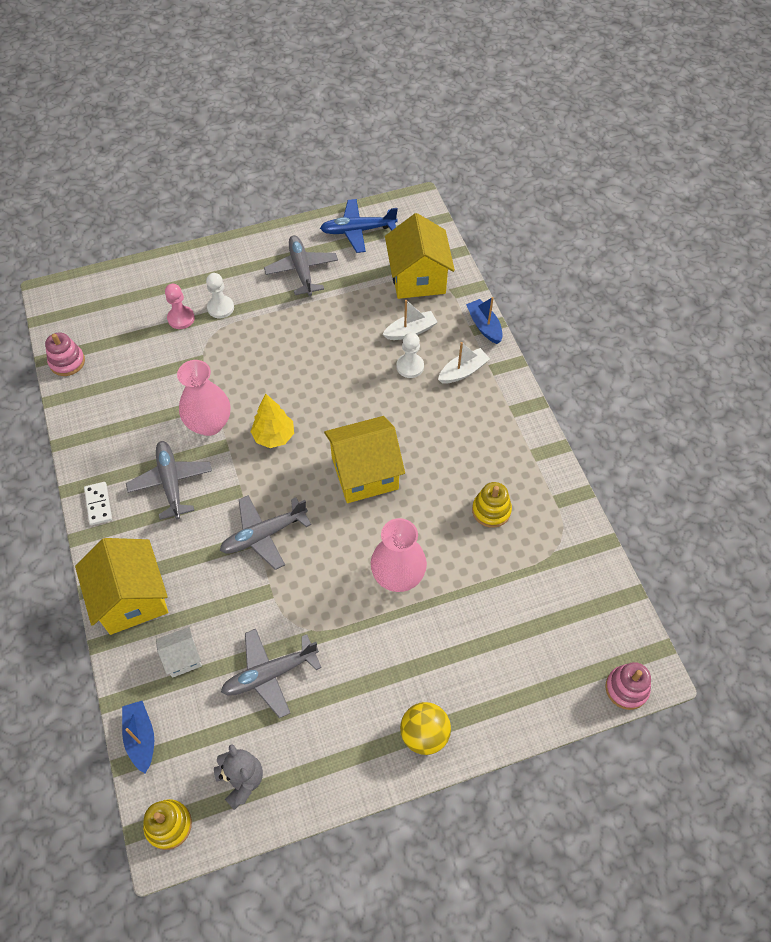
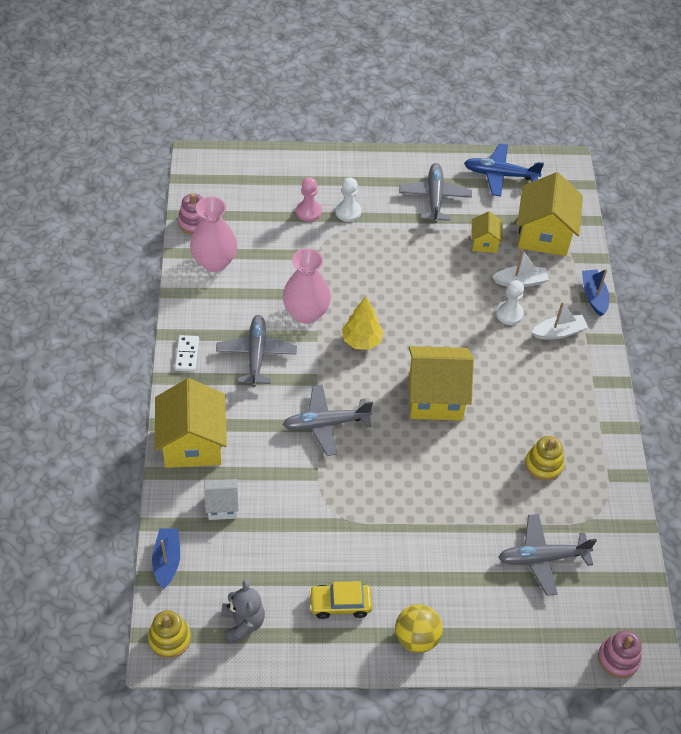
camera: 15 degrees right, 5 degrees down
grey plane [221,629,322,718] -> grey plane moved to [498,514,597,596]
pink vase [371,518,427,592] -> pink vase moved to [190,196,237,272]
none -> yellow car [309,581,372,619]
none -> yellow house [471,211,503,253]

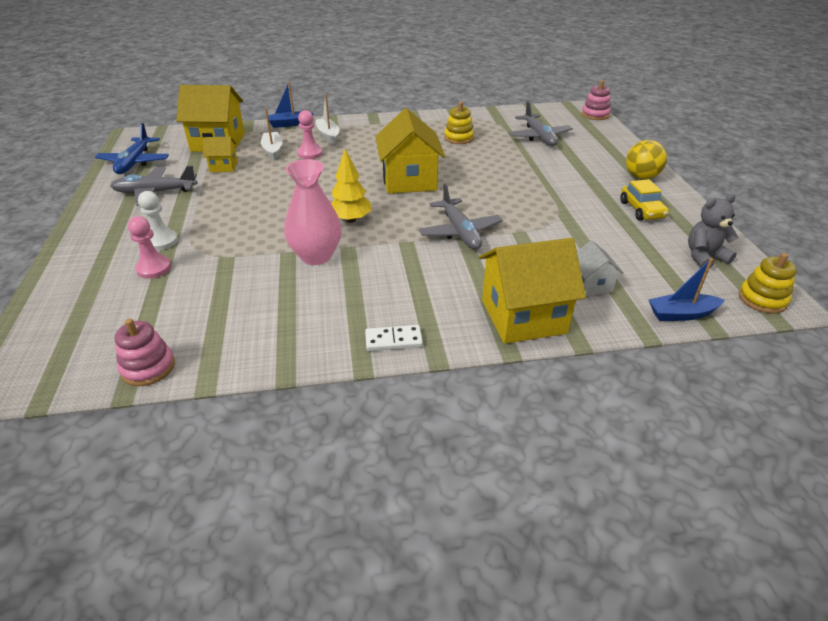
camera: 95 degrees left, 15 degrees down
pink vase [190,196,237,272] -> none
grey plane [216,315,297,387] -> none
white pawn [496,280,524,325] -> pink pawn [297,110,322,159]

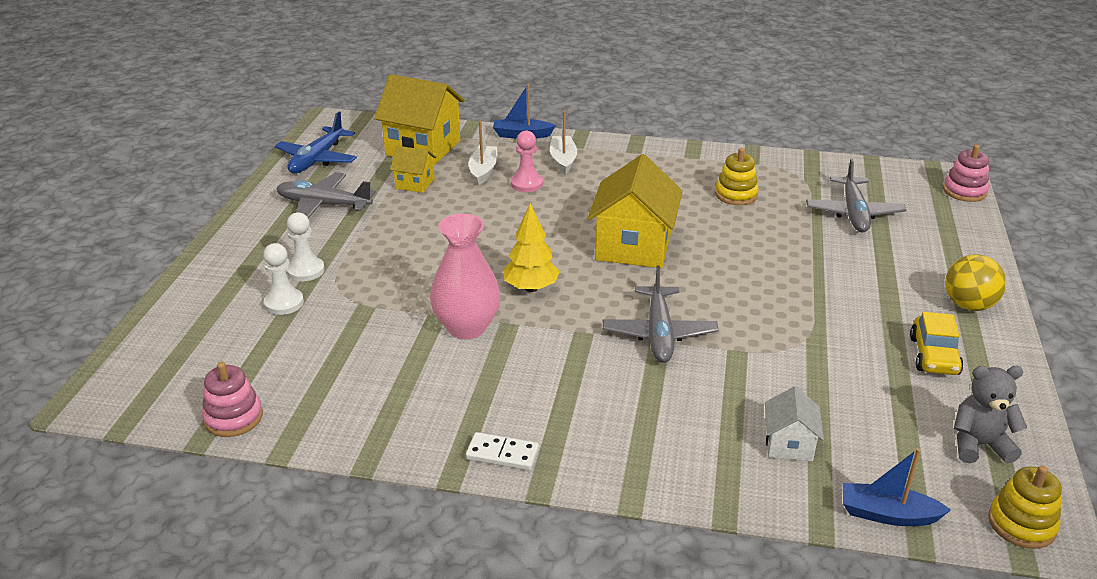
camera: 20 degrees right, 5 degrees down
pink pawn [128,216,171,279] -> white pawn [263,243,304,315]
yellow house [479,238,586,344] -> none

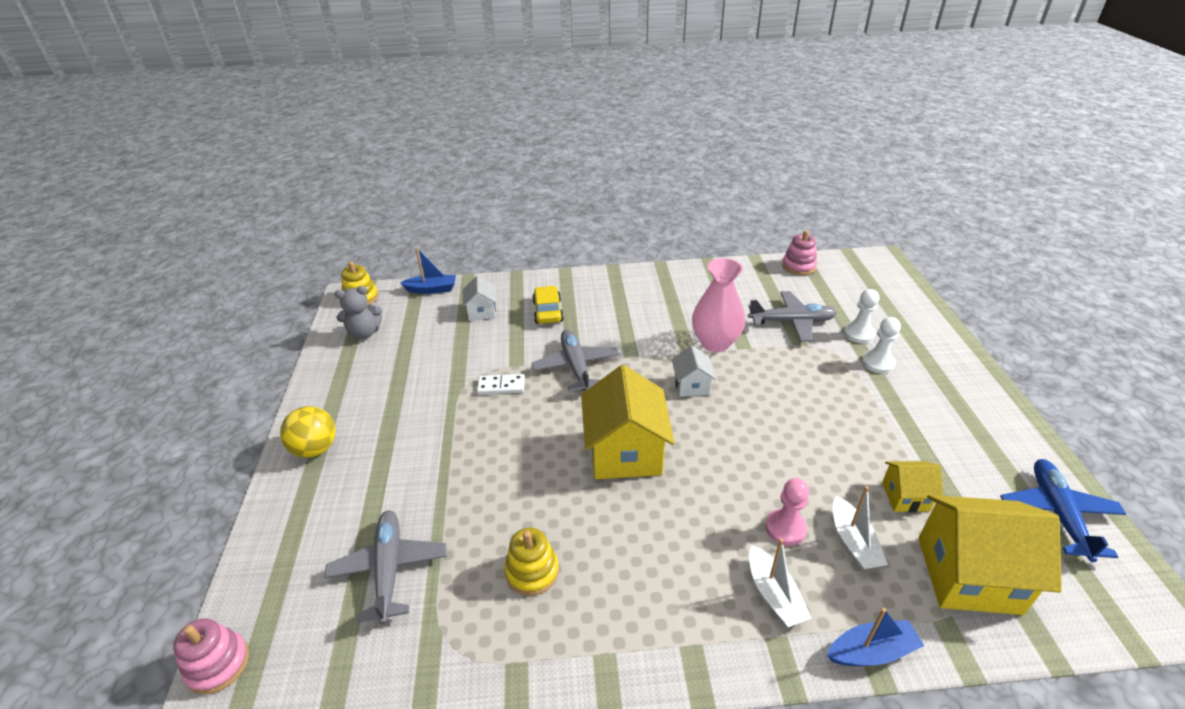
camera: 165 degrees right, 5 degrees up
grey plane [276,172,376,218] -> grey plane moved to [748,291,837,342]
white domino [466,432,539,470] -> white domino moved to [477,374,525,395]
yellow tree [503,203,560,292] -> white house [672,345,716,397]
yellow car [910,312,963,375] -> yellow car moved to [532,286,564,324]

